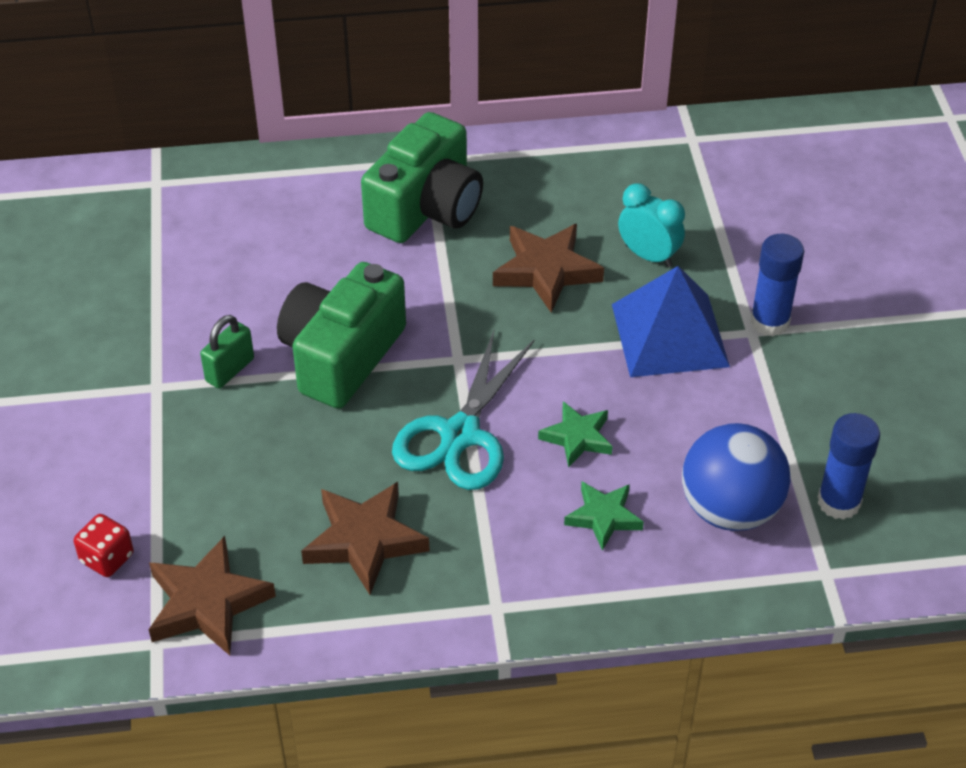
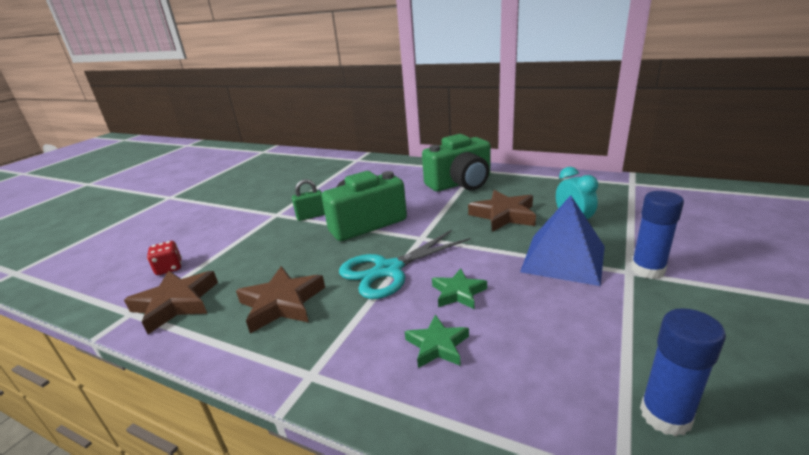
camera: 35 degrees right, 20 degrees down
blue ball [682,423,791,531] -> none

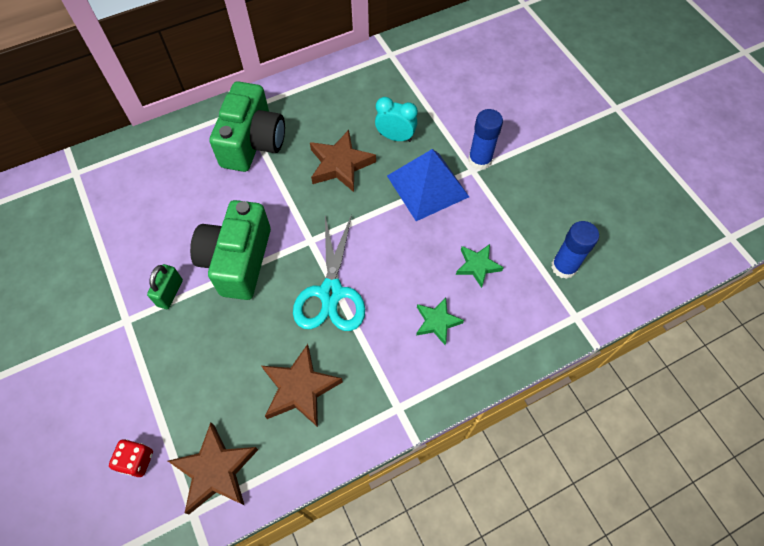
camera: 55 degrees left, 35 degrees up
green star [432,268,487,310] -> green star moved to [456,244,504,288]

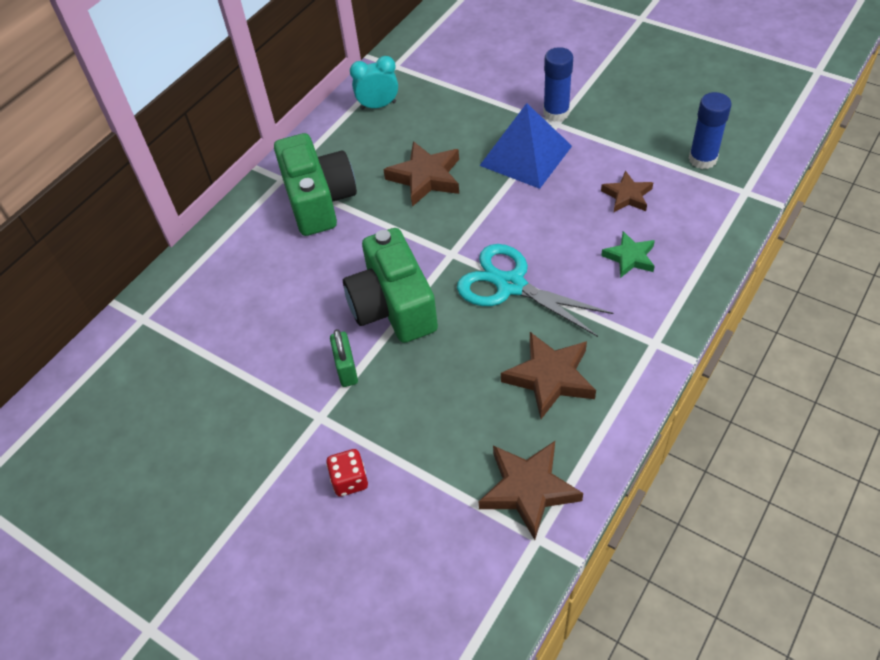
camera: 25 degrees left, 10 degrees down
red dice [109,439,153,477] -> red dice moved to [326,449,368,497]
turquoise scissors [293,214,365,331] -> turquoise scissors turned 150 degrees clockwise [457,244,613,337]
turquoise clock [375,97,418,142] -> turquoise clock moved to [350,56,398,110]
green star [456,244,504,288] -> brown star [601,170,653,212]

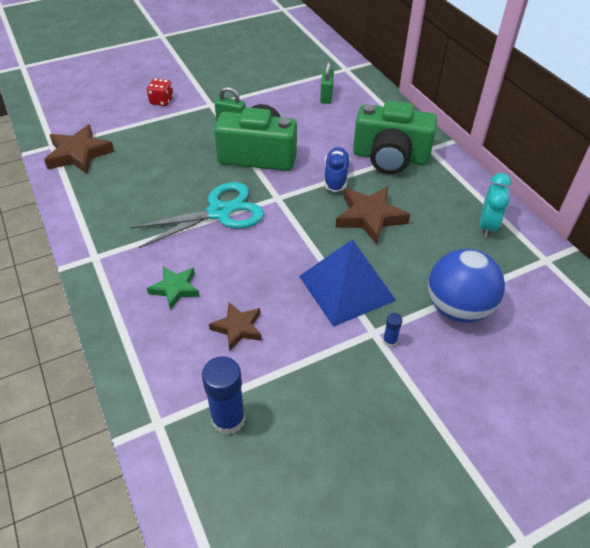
camera: 115 degrees right, 5 degrees down
brown star [501,332,596,419] -> none
blue glue stick [543,47,573,122] -> blue glue stick [383,313,403,347], size x0.47
none -> green padlock [320,61,334,104]
none -> blue shoe [324,147,351,192]
none -> blue ball [428,249,505,323]

